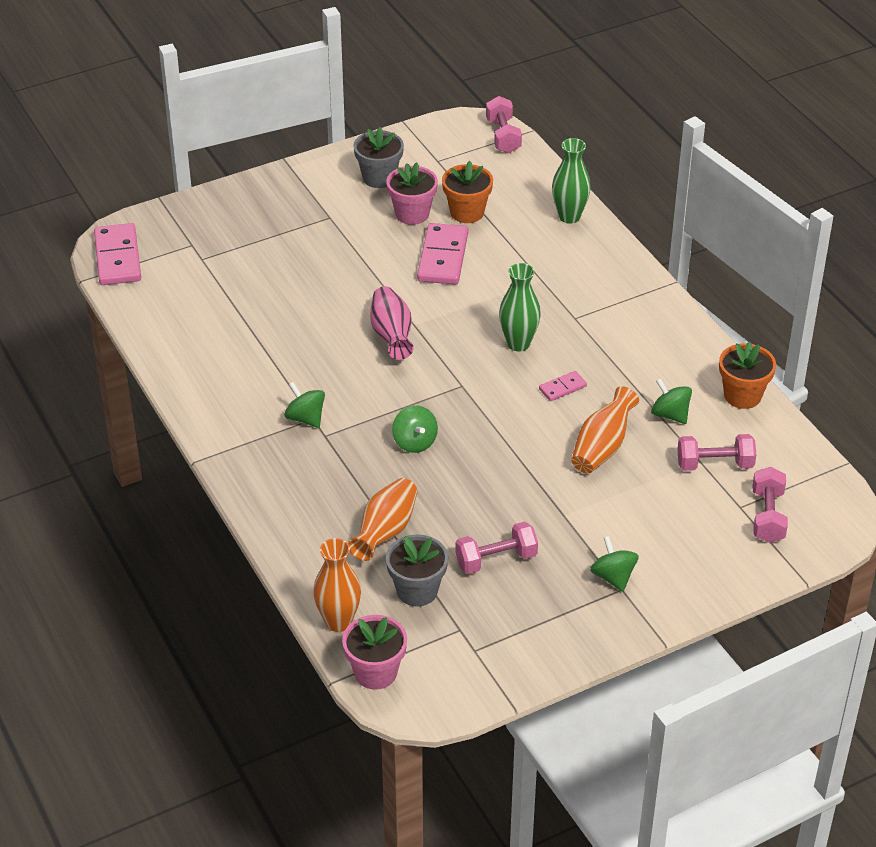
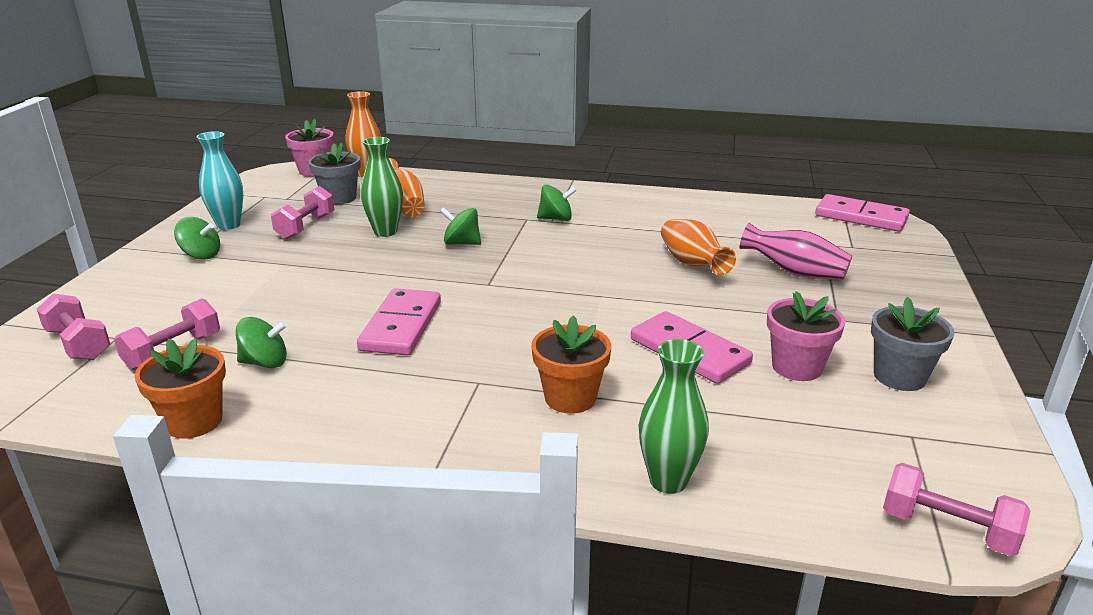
camera: 130 degrees right, 15 degrees down
pink vase [370,286,414,360] -> pink vase moved to [739,223,852,280]
orange flower pot [442,161,493,223] -> orange flower pot moved to [531,316,611,414]
green vase [499,263,541,352] -> green vase moved to [361,137,403,237]
pink domino [539,371,587,401] -> pink domino [357,288,441,355], size x2.01
orange vase [571,386,639,474] -> orange vase moved to [661,219,736,275]
none -> turquoise vase [197,131,243,230]

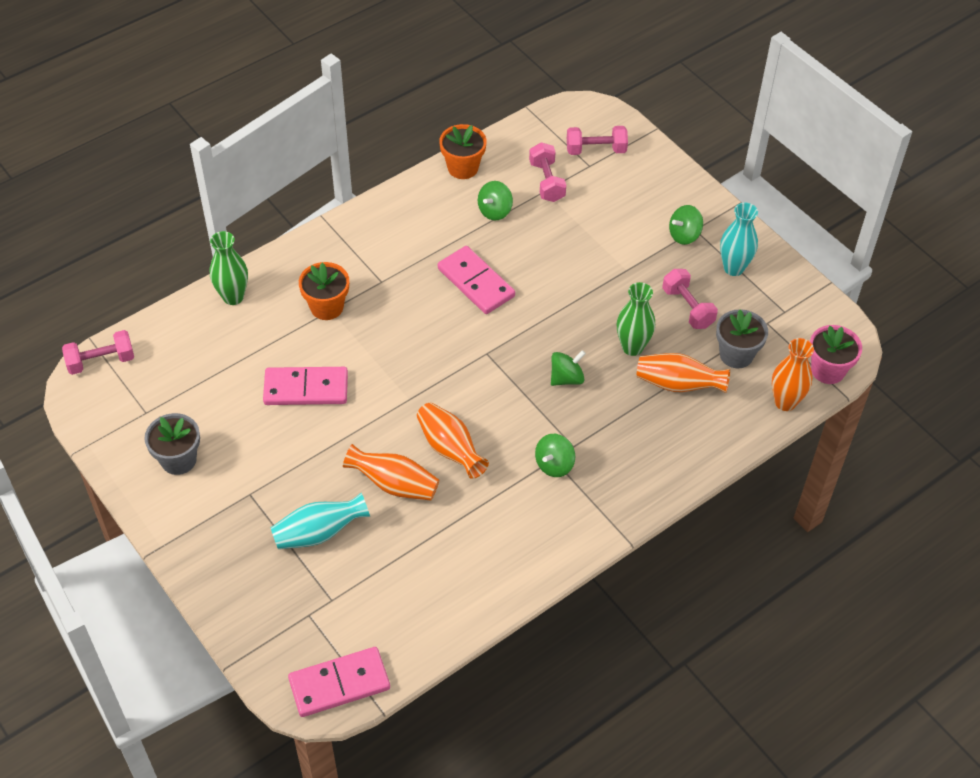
camera: 130 degrees right, 25 degrees up
pink vase [739,223,852,280] -> turquoise vase [271,492,370,549]
pink flower pot [767,291,846,381] -> none
none -> orange vase [417,403,489,479]

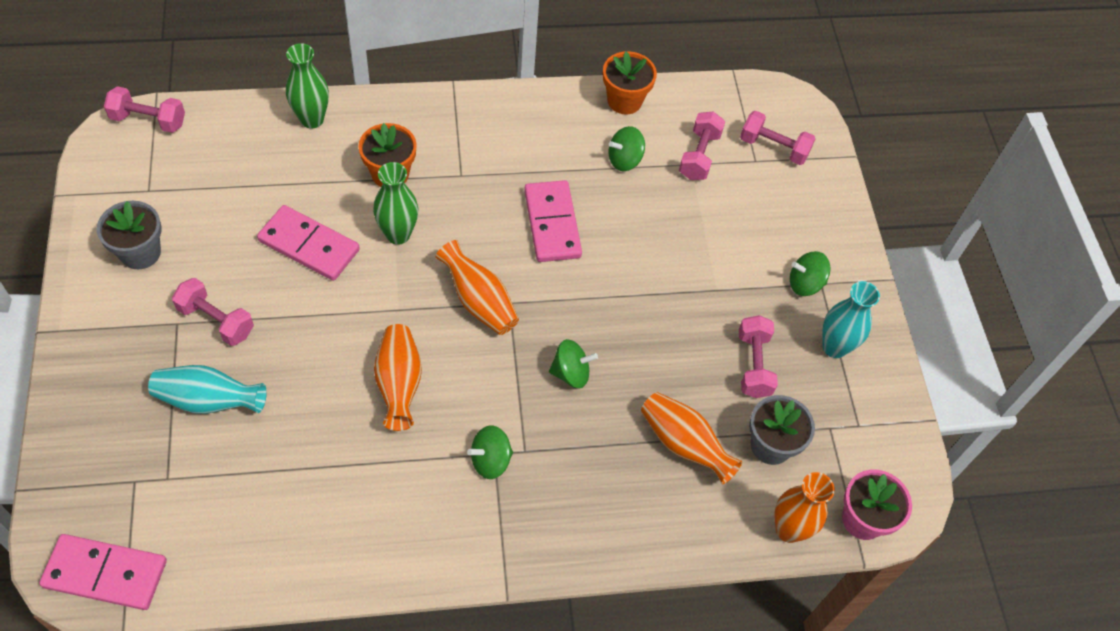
camera: 25 degrees right, 5 degrees up
orange vase [343,444,439,501] -> orange vase moved to [436,240,519,335]
green vase [617,282,655,356] -> green vase moved to [373,162,418,245]
none -> pink dumbbell [172,278,254,346]

